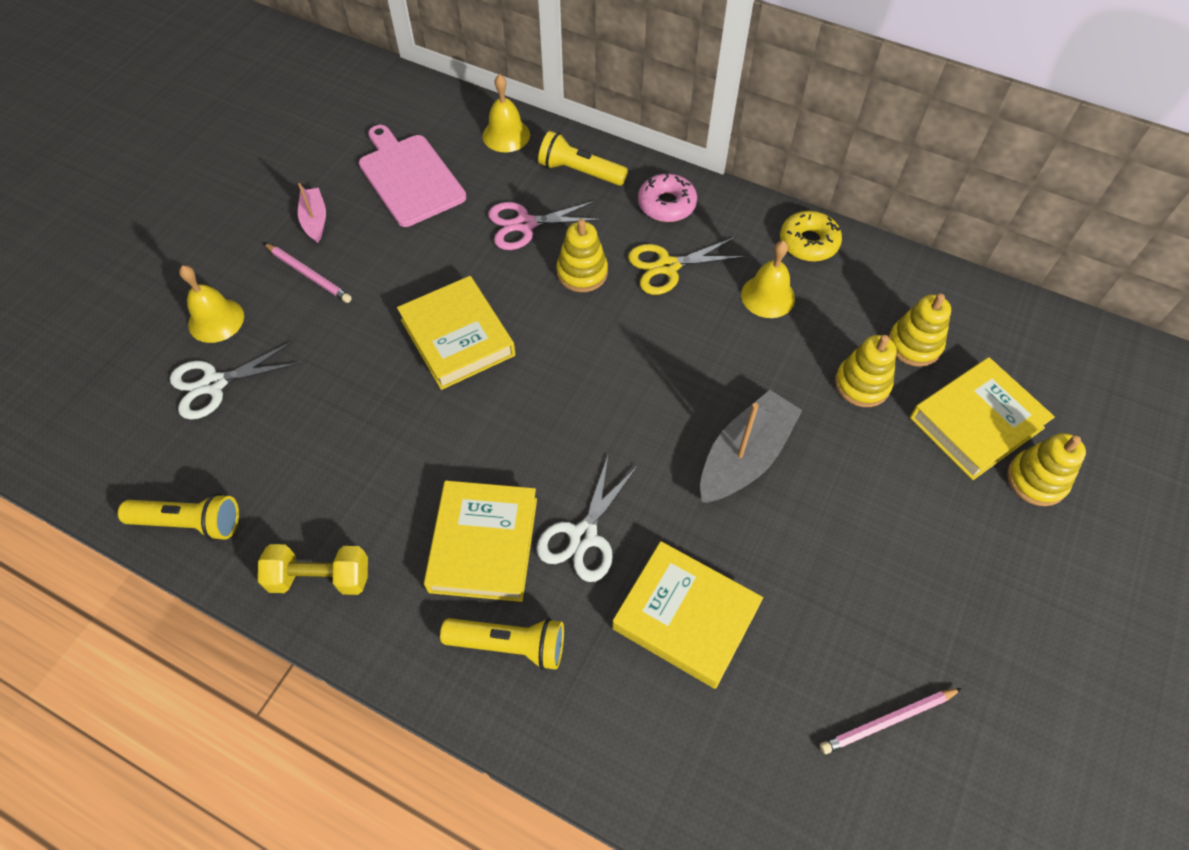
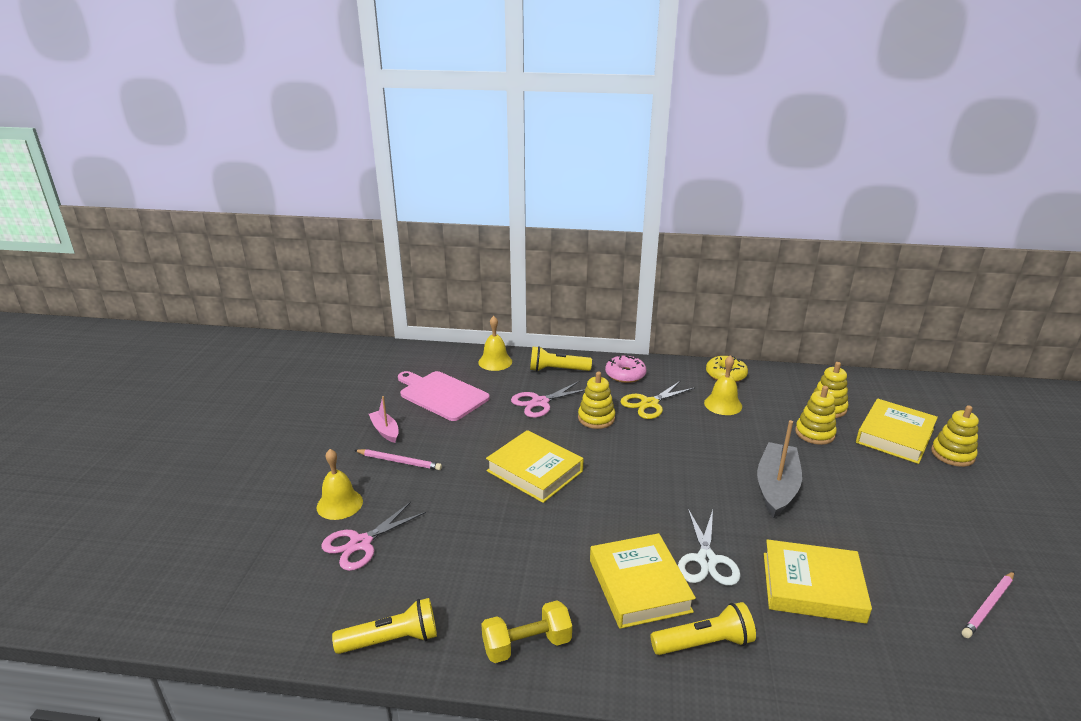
camera: 20 degrees left, 30 degrees down
white scissors [170,341,301,420] -> pink scissors [321,502,426,571]

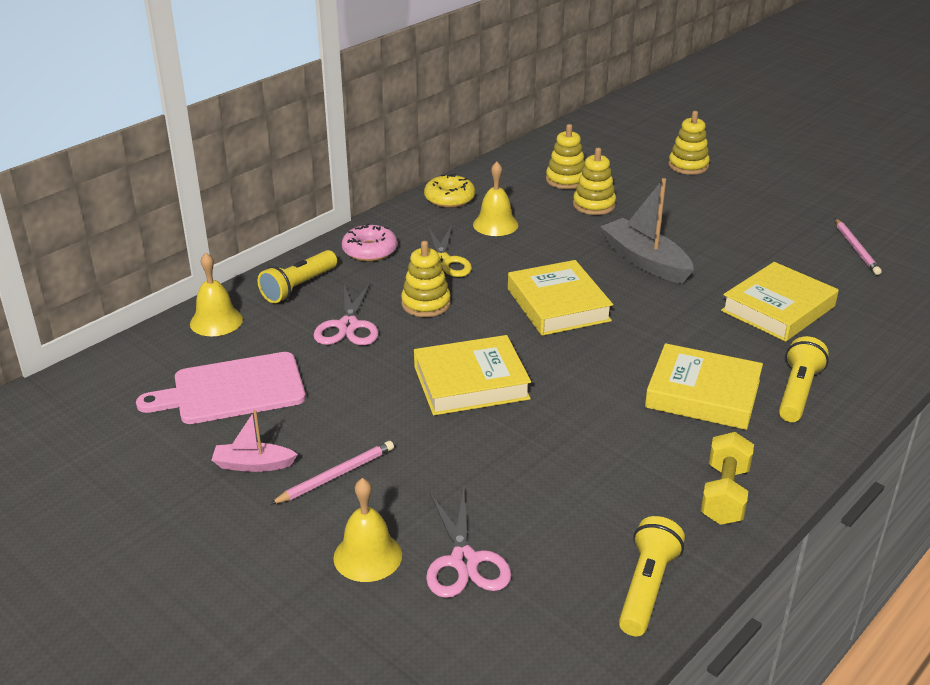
camera: 55 degrees left, 5 degrees up
white scissors [678,509,740,586] -> none
yellow book [856,399,938,464] -> yellow book moved to [508,260,613,336]

